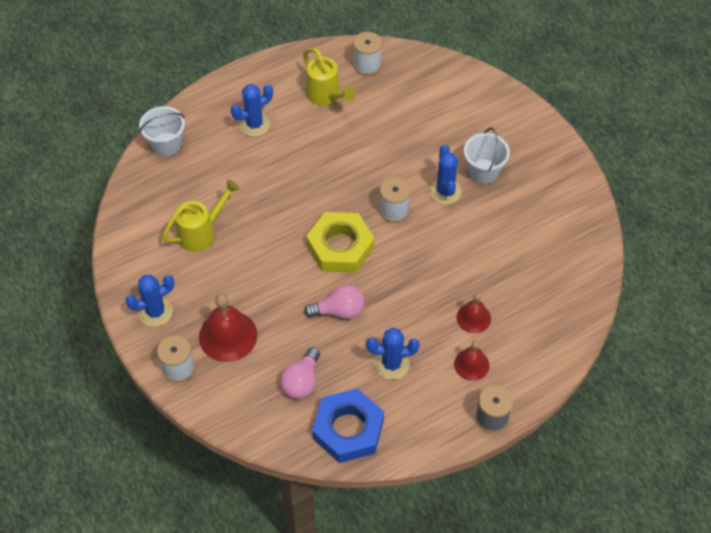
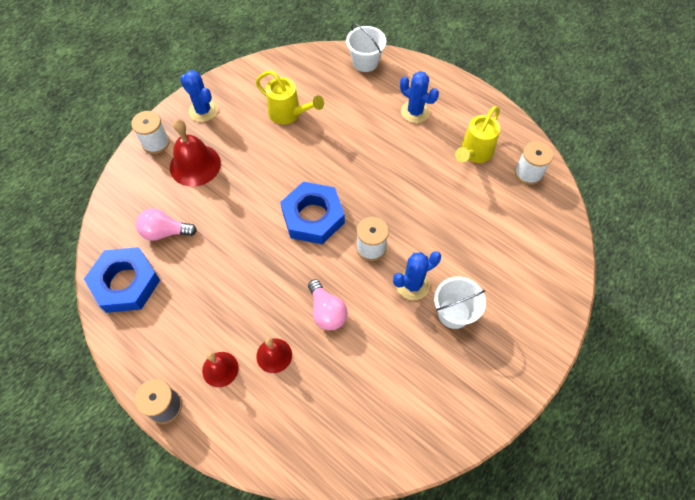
camera: 70 degrees right, 5 degrees up
pink light bulb [304,285,365,319] -> pink light bulb moved to [308,279,348,330]
yellow nut [306,212,375,273] -> blue nut [280,182,345,244]
blue cactus [367,328,419,380] -> none

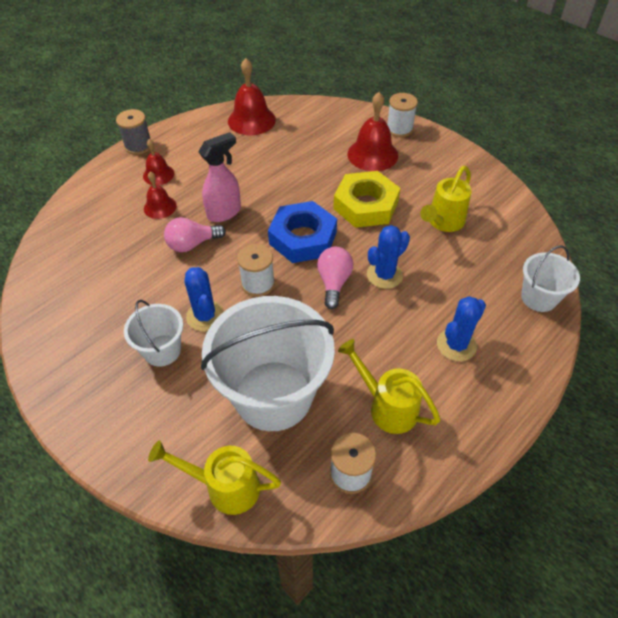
camera: 95 degrees right, 10 degrees down
blue nut [84,247,160,313] -> red bell [228,58,276,135]
pink light bulb [136,208,197,241] -> pink light bulb moved to [317,247,353,309]
blue cactus [180,70,218,122] -> blue cactus moved to [367,225,410,289]
none -> yellow watering can [148,440,281,515]
none -> pink spray bottle [198,132,241,222]
none -> white bucket [201,296,335,431]
none -> yellow nut [333,171,400,228]

